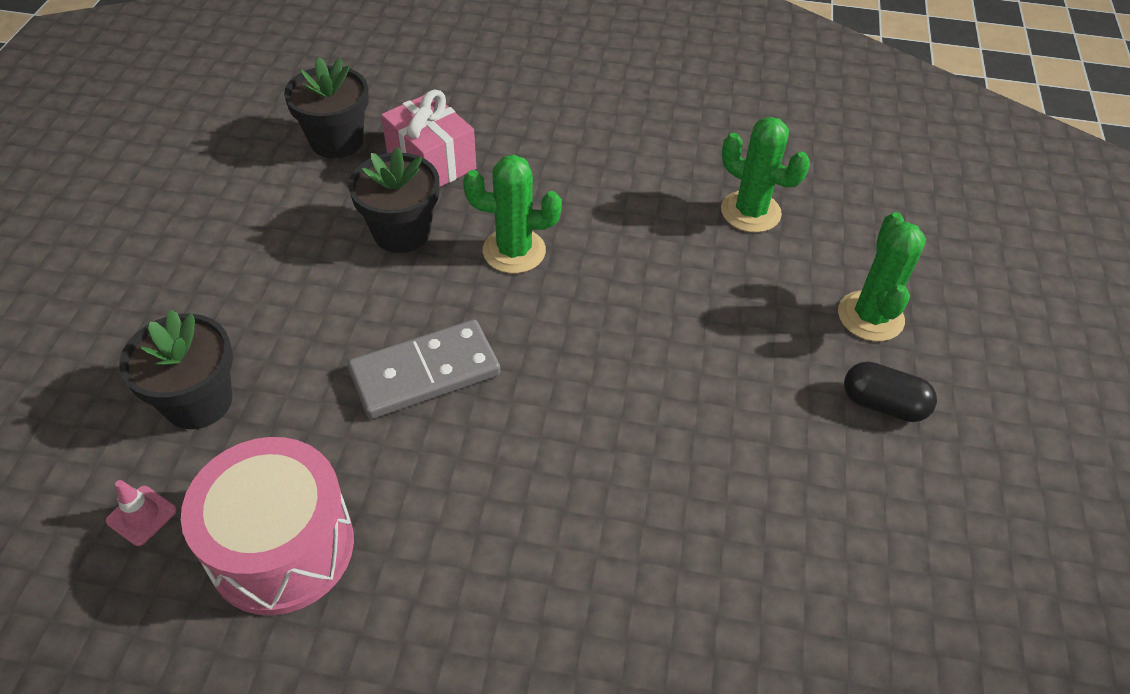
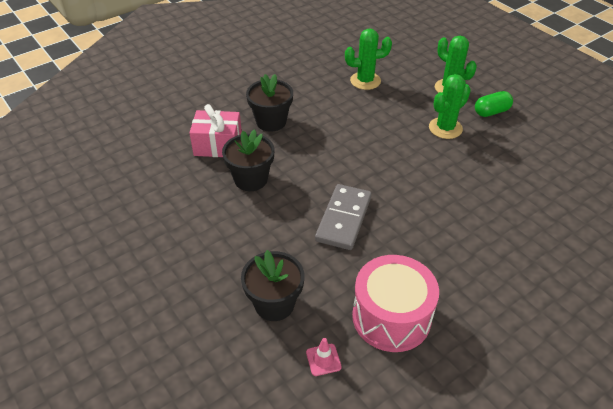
camera: 45 degrees left, 5 degrees down
black flower pot [284,57,369,158] -> black flower pot moved to [246,74,293,132]
green cactus [463,155,562,273] -> green cactus moved to [429,74,471,139]
black capsule [844,362,937,422] -> green capsule [475,91,513,117]

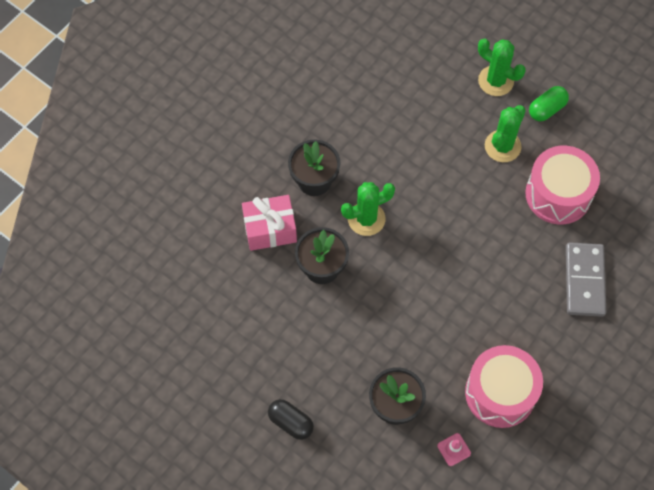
camera: 15 degrees left, 20 degrees up
grey domino [315,184,372,250] -> grey domino moved to [566,242,606,317]
green cactus [345,28,392,90] -> green cactus moved to [341,182,395,236]
none -> black capsule [268,399,314,440]
none -> pink drum [525,146,600,224]

